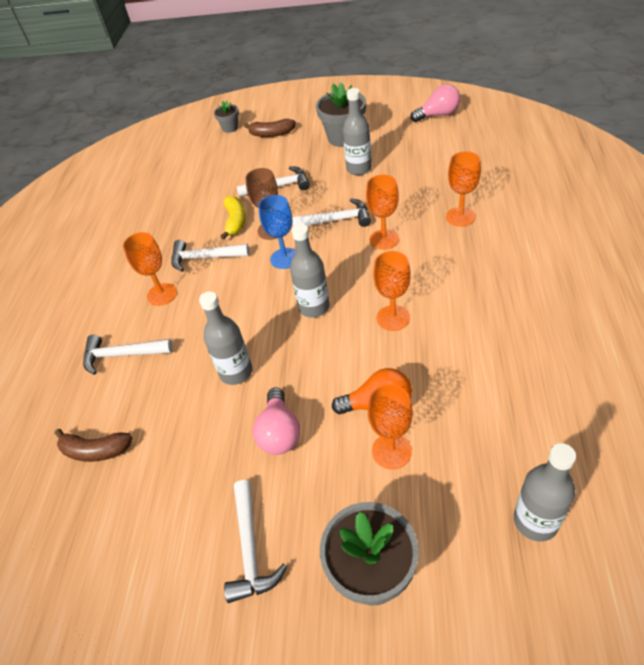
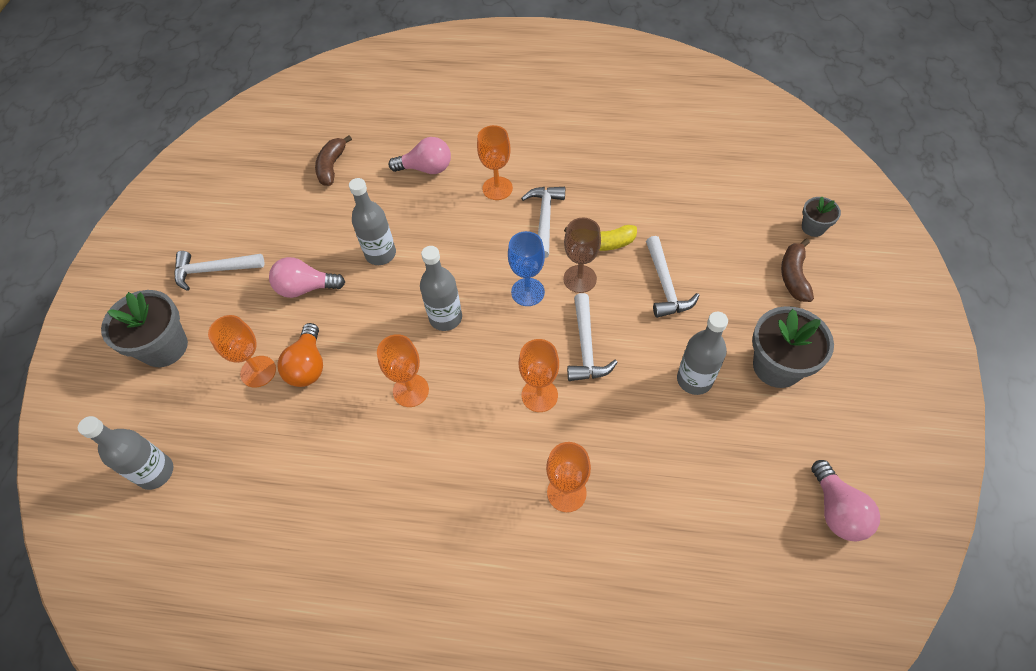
camera: 90 degrees right, 10 degrees up
white hammer [83,335,173,375] -> pink light bulb [389,137,451,174]

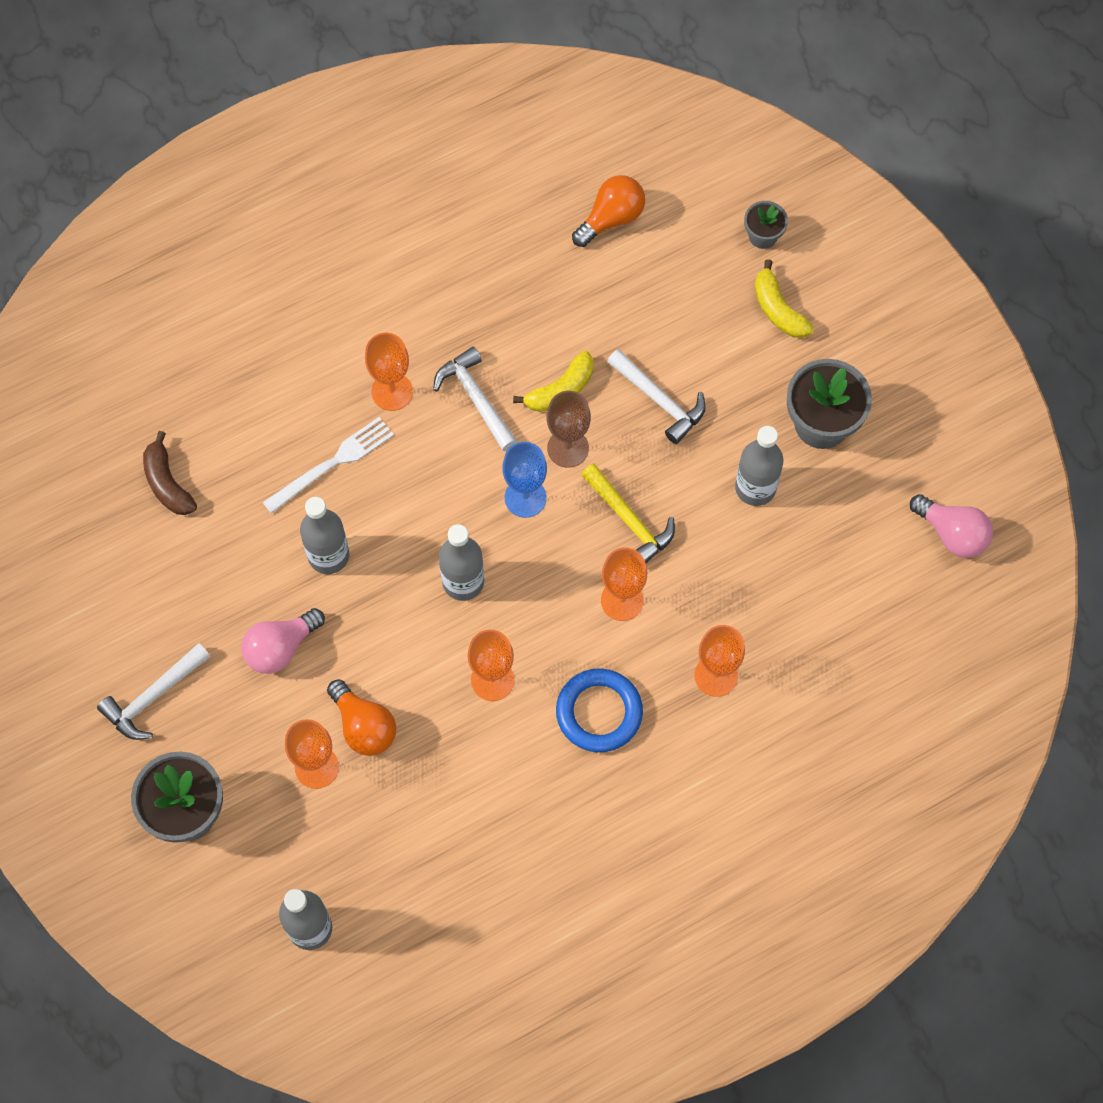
camera: 40 degrees left, 10 degrees up
pink light bulb [389,137,451,174] -> none
white hammer [567,293,618,381] -> yellow hammer [581,463,675,563]
brown banana [781,239,814,302] -> yellow banana [755,259,814,338]
none -> white fork [263,417,394,514]
none -> blue ring [556,668,643,752]
none -> orange light bulb [572,175,645,247]

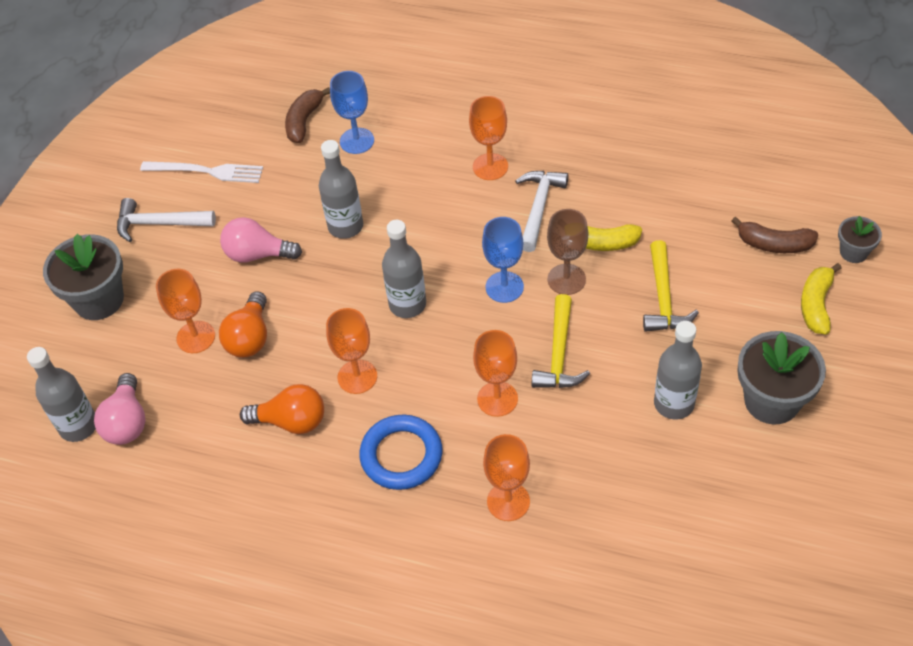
camera: 50 degrees right, 15 degrees down
white fork [263,417,394,514] -> white fork moved to [140,161,263,183]
orange light bulb [572,175,645,247] -> orange light bulb moved to [240,384,324,434]
white hammer [607,349,706,444] -> yellow hammer [643,240,699,332]
pink light bulb [910,494,993,558] -> pink light bulb moved to [94,373,146,445]
none -> blue goblet [330,71,374,154]
none -> brown banana [732,217,818,253]

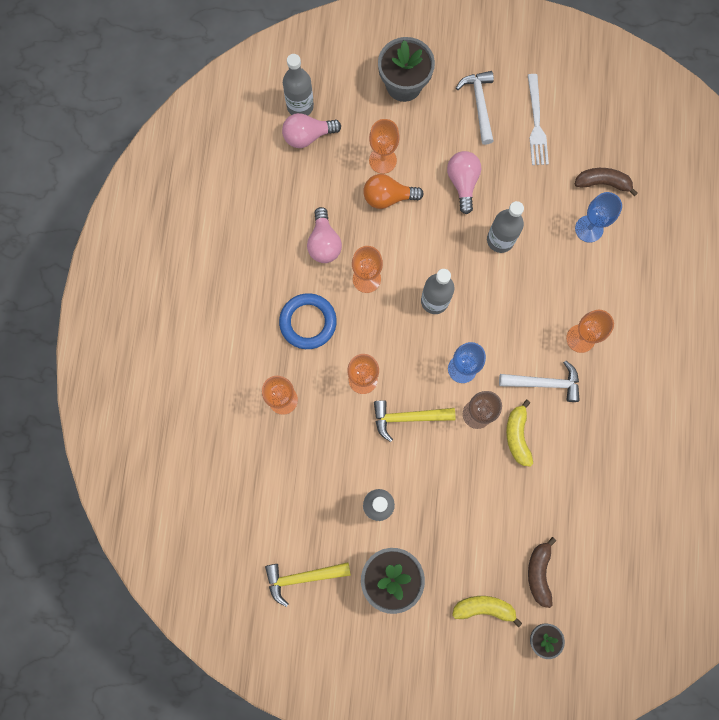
camera: 75 degrees right, 25 degrees up
orange light bulb [240,384,324,434] -> pink light bulb [307,207,342,263]
yellow hammer [643,240,699,332] -> yellow hammer moved to [265,562,351,607]

